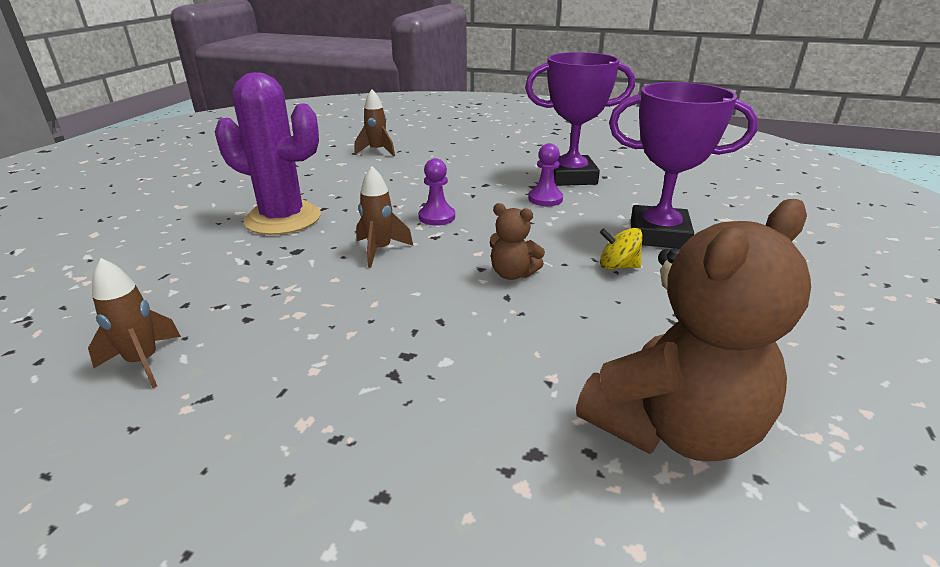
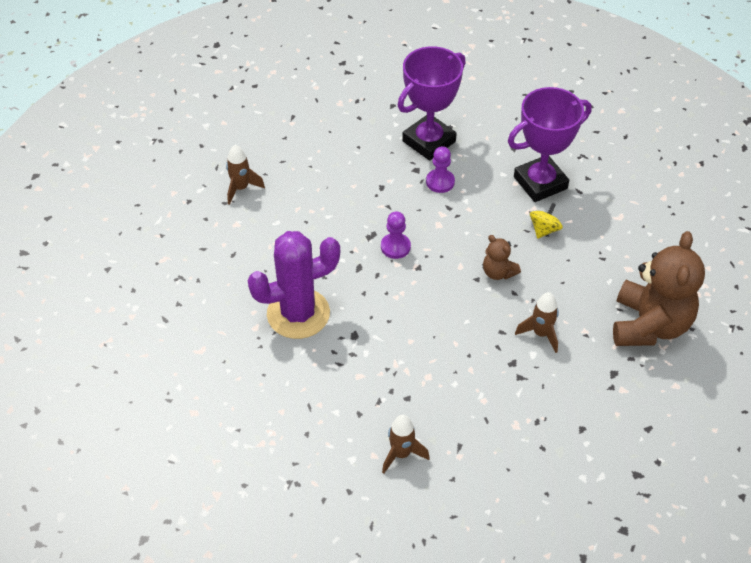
camera: 40 degrees left, 20 degrees up
brown rocket [357,166,413,268] -> brown rocket moved to [515,292,559,353]
brown teddy bear [490,203,545,280] -> brown teddy bear turned 60 degrees clockwise [483,235,521,280]
yellow spinning top [600,228,643,270] -> yellow spinning top turned 150 degrees clockwise [530,203,563,238]

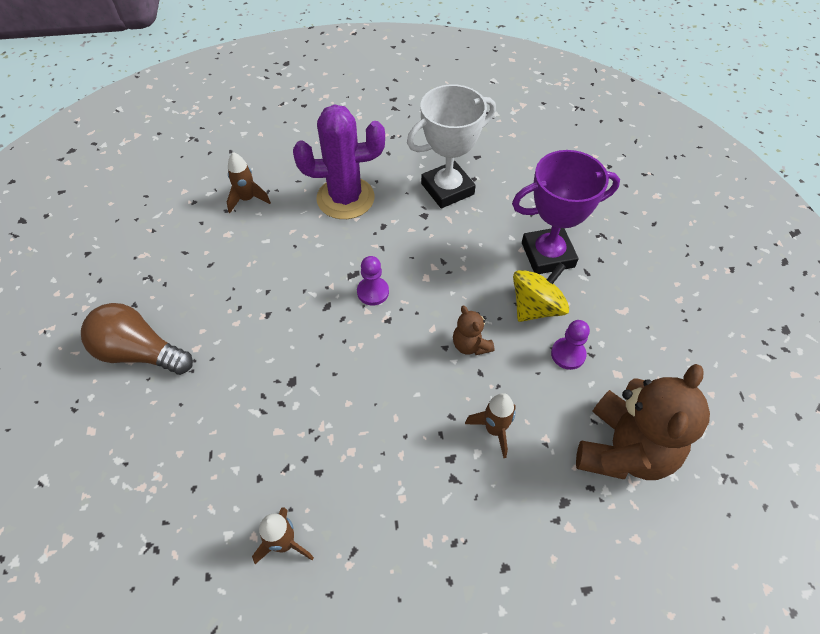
camera: 15 degrees right, 5 degrees up
purple cactus [248,231,340,339] -> purple cactus moved to [293,104,385,219]
purple trophy [398,46,466,161] -> white trophy [407,84,496,208]
purple pawn [426,146,455,193] -> purple pawn moved to [551,320,590,370]
yellow spinning top [530,203,563,238] -> yellow spinning top [513,263,569,322], size x1.67
none -> brown light bulb [81,303,193,375]

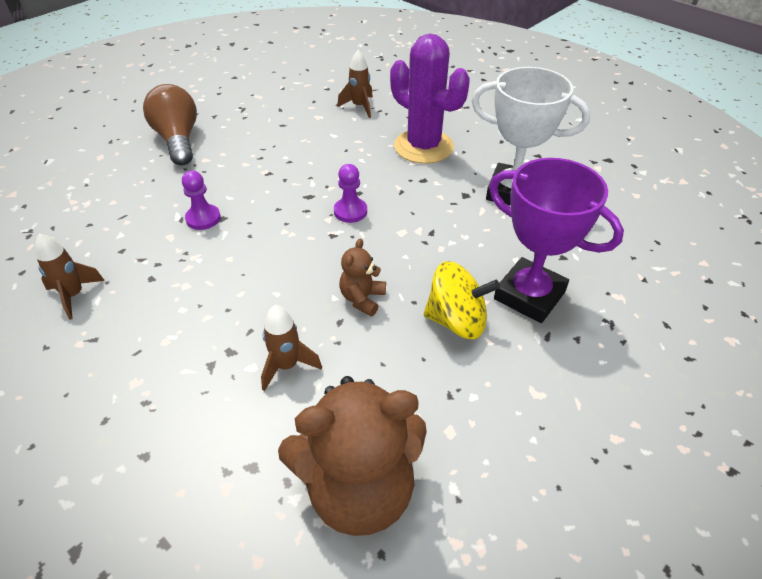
camera: 50 degrees right, 10 degrees down
purple pawn [551,320,590,370] -> purple pawn moved to [182,171,221,230]

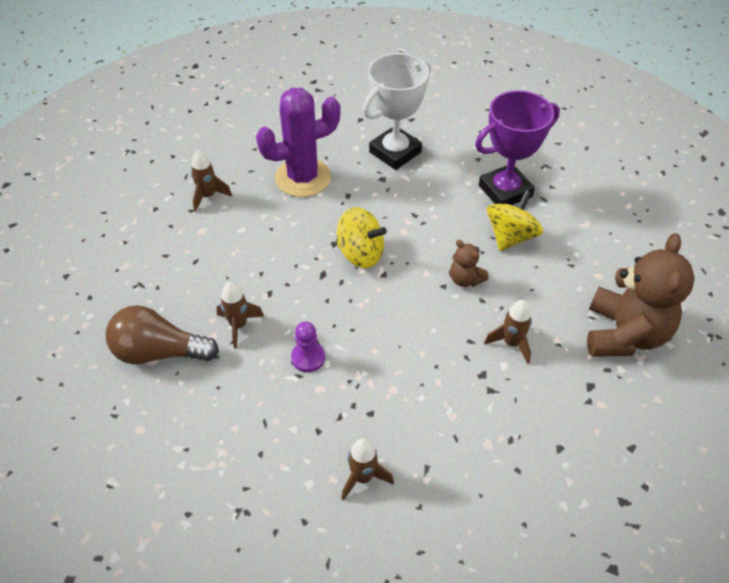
camera: 65 degrees left, 5 degrees up
purple pawn [334,164,367,223] -> yellow spinning top [337,207,387,268]
none -> brown rocket [216,282,264,349]

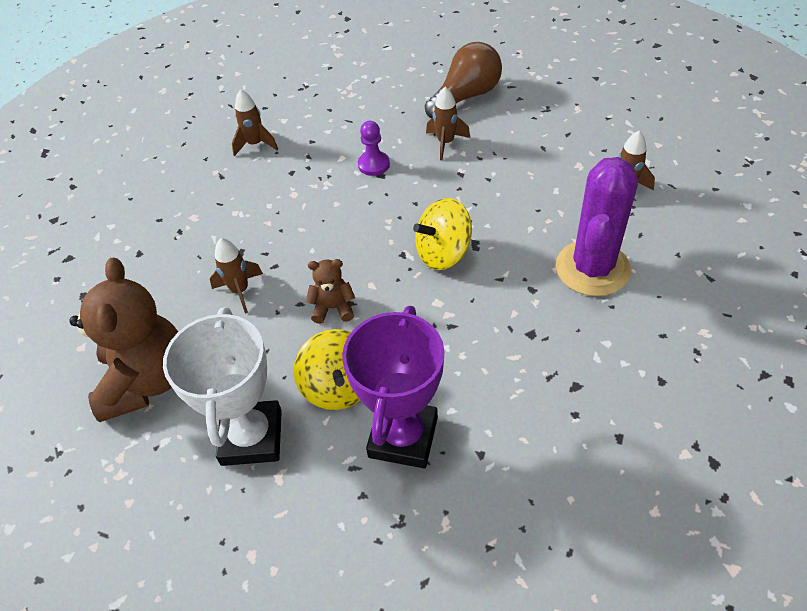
camera: 135 degrees right, 0 degrees up
white trophy [363,53,431,170] -> white trophy moved to [163,307,282,466]
brown teddy bear [587,233,695,357] -> brown teddy bear turned 150 degrees counterclockwise [69,258,178,422]

